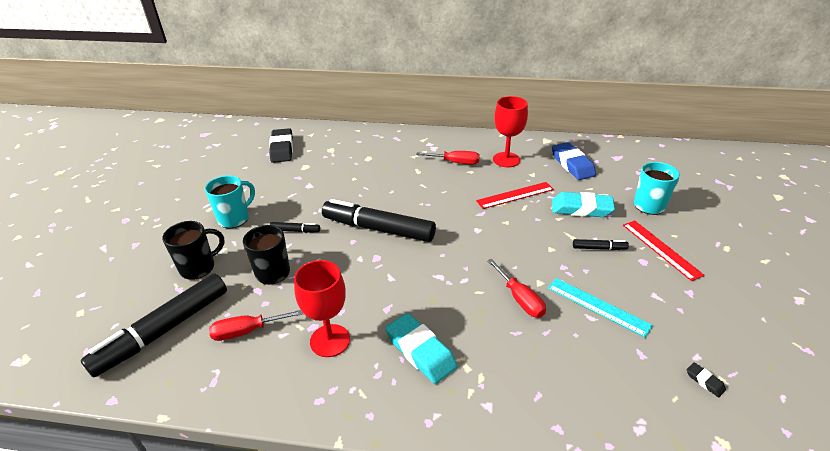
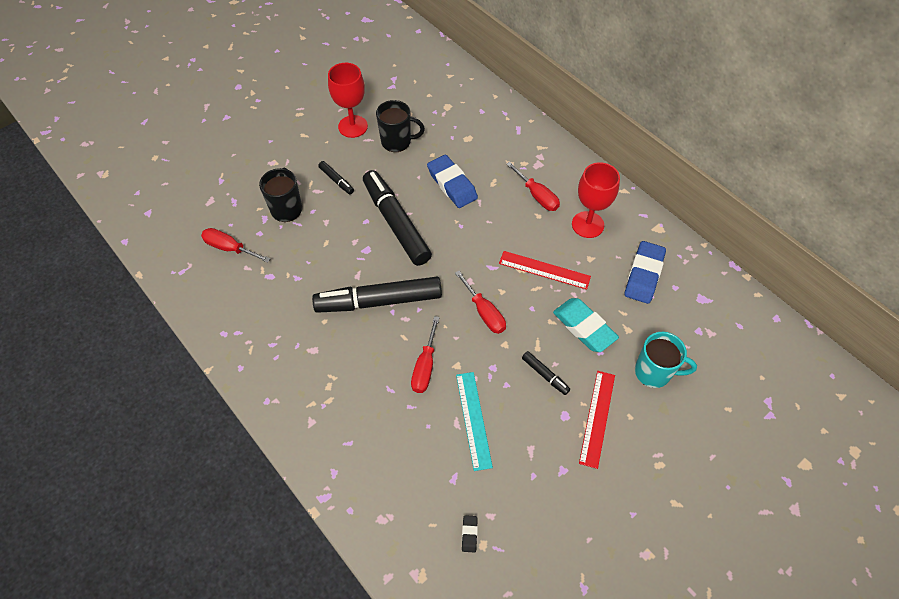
camera: 40 degrees right, 20 degrees up
black marker [81,273,227,377] -> black marker moved to [312,277,442,313]
black mug [162,221,225,280] -> black mug moved to [376,100,425,152]
turquoise mug [205,175,255,228] -> none
black eraser [269,128,293,163] -> none
red goblet [294,260,350,357] -> red goblet moved to [328,63,368,138]
turquoise eraser [385,313,457,384] -> none
none -> blue eraser [427,154,478,208]
none -> red screwdriver [455,271,506,334]

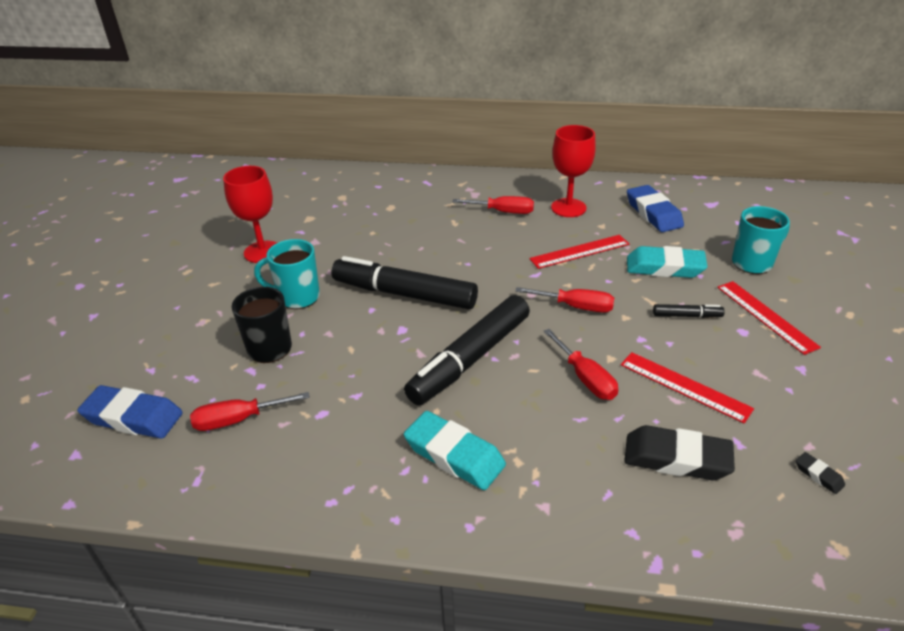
camera: 40 degrees left, 20 degrees down
black marker [318,161,354,194] -> turquoise mug [254,239,320,309]
black mug [376,100,425,152] -> none
blue eraser [427,154,478,208] -> blue eraser moved to [77,385,183,439]
turquoise ruler [456,372,493,471] -> red ruler [621,352,754,424]
none -> turquoise eraser [404,411,506,490]
none -> black eraser [624,425,735,480]

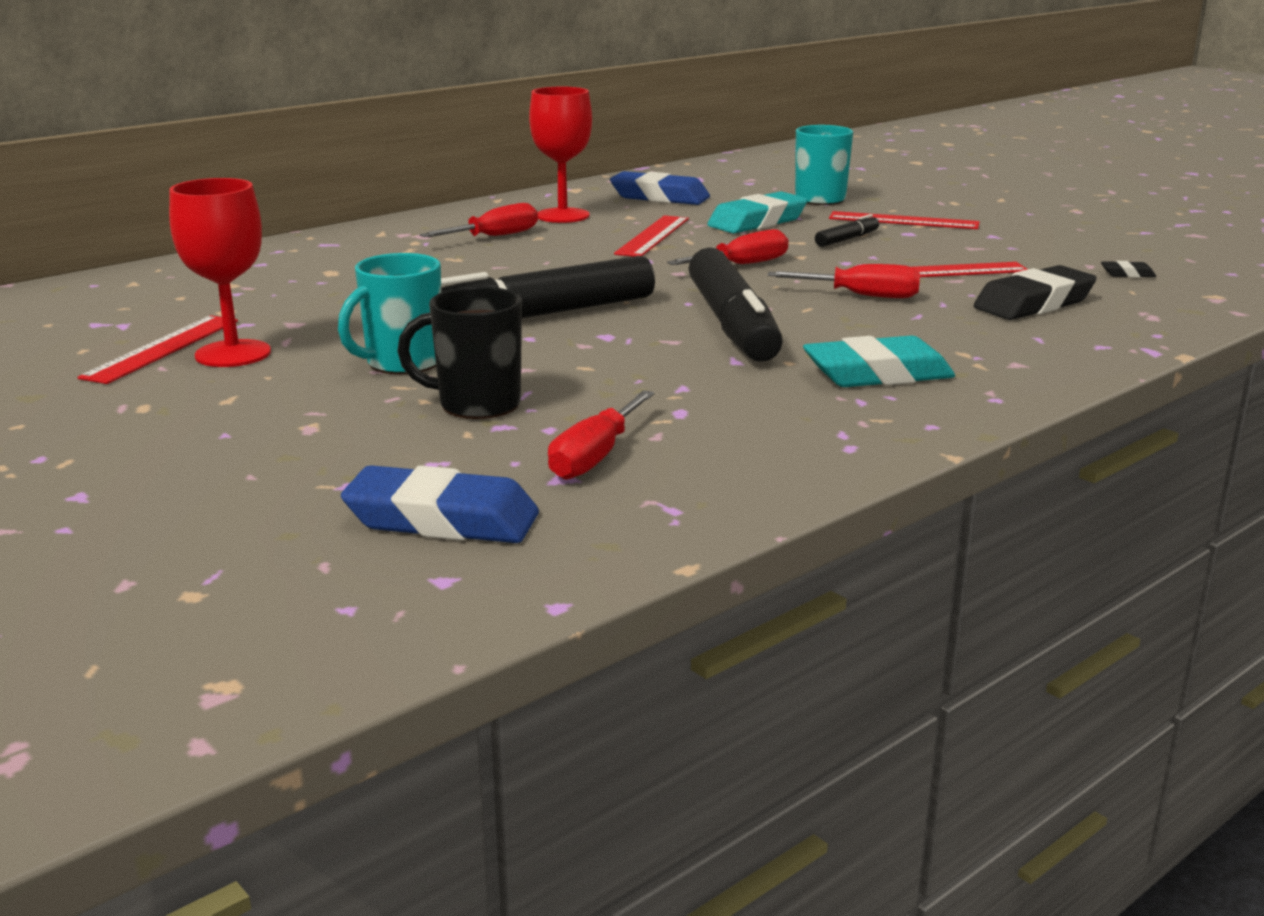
camera: 50 degrees left, 15 degrees down
blue eraser [77,385,183,439] -> blue eraser turned 45 degrees clockwise [341,465,539,543]
none -> red ruler [77,315,238,384]

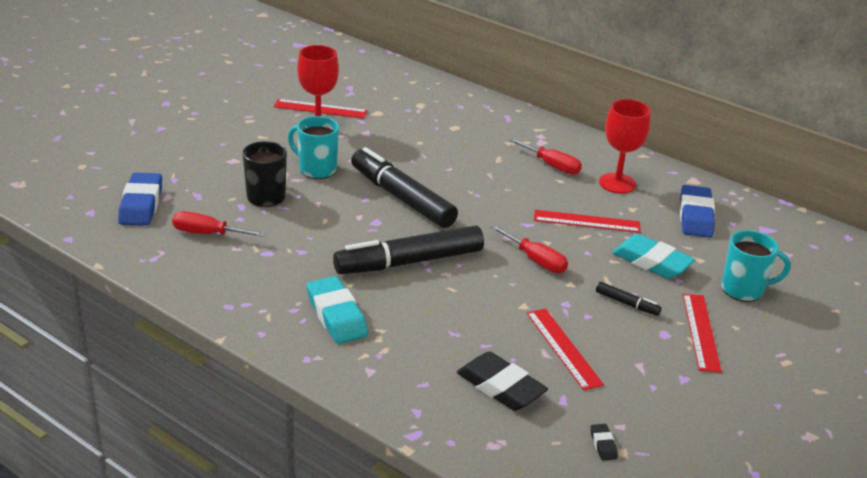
camera: 75 degrees right, 10 degrees up
red screwdriver [767,264,920,298] -> none

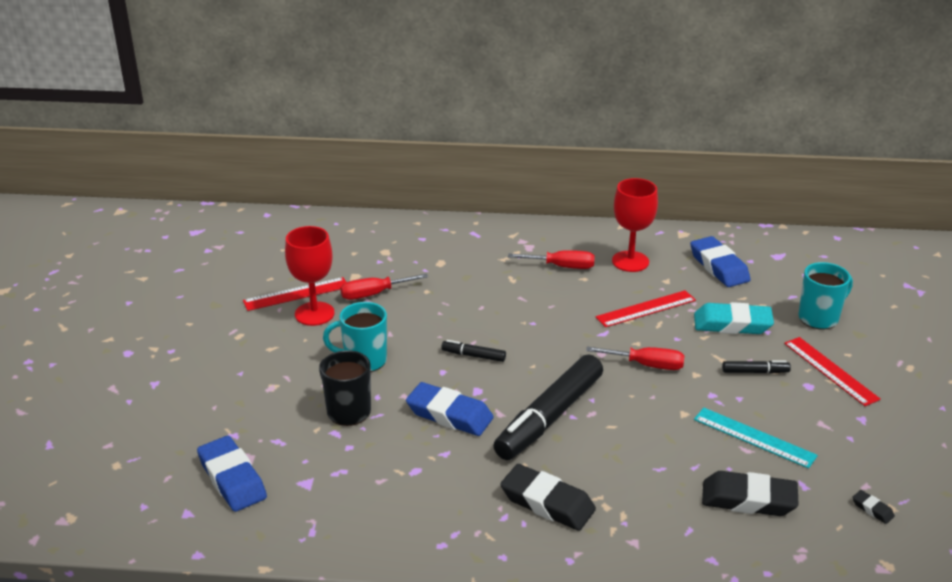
camera: 30 degrees left, 0 degrees up
red screwdriver [172,211,266,237] -> red screwdriver moved to [340,273,428,300]
turquoise eraser [307,276,368,344] -> black eraser [500,464,596,531]
black marker [351,147,458,228] -> black marker [441,340,506,362], size x0.43
red ruler [527,308,604,390] -> turquoise ruler [694,408,818,469]
none -> blue eraser [406,382,494,436]

